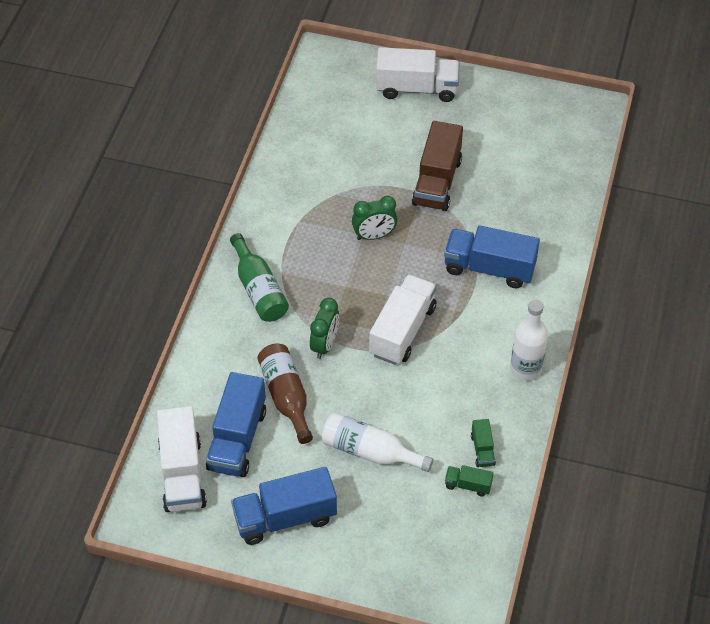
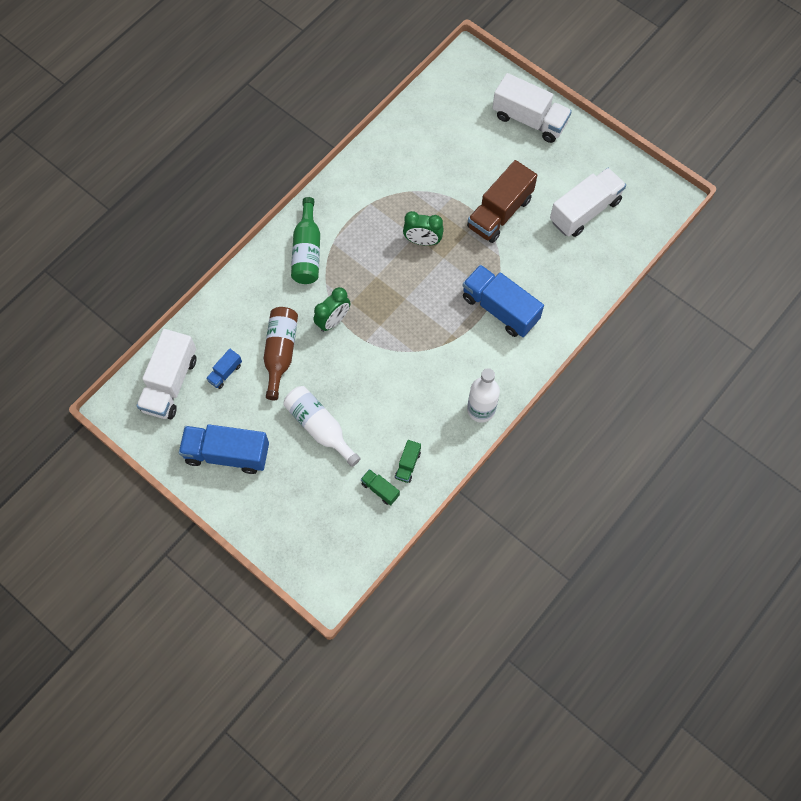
camera: 25 degrees right, 15 degrees up
blue truck [206,372,266,477] -> blue truck [206,349,242,389], size x0.47
white truck [369,274,437,365] -> white truck moved to [550,168,626,237]

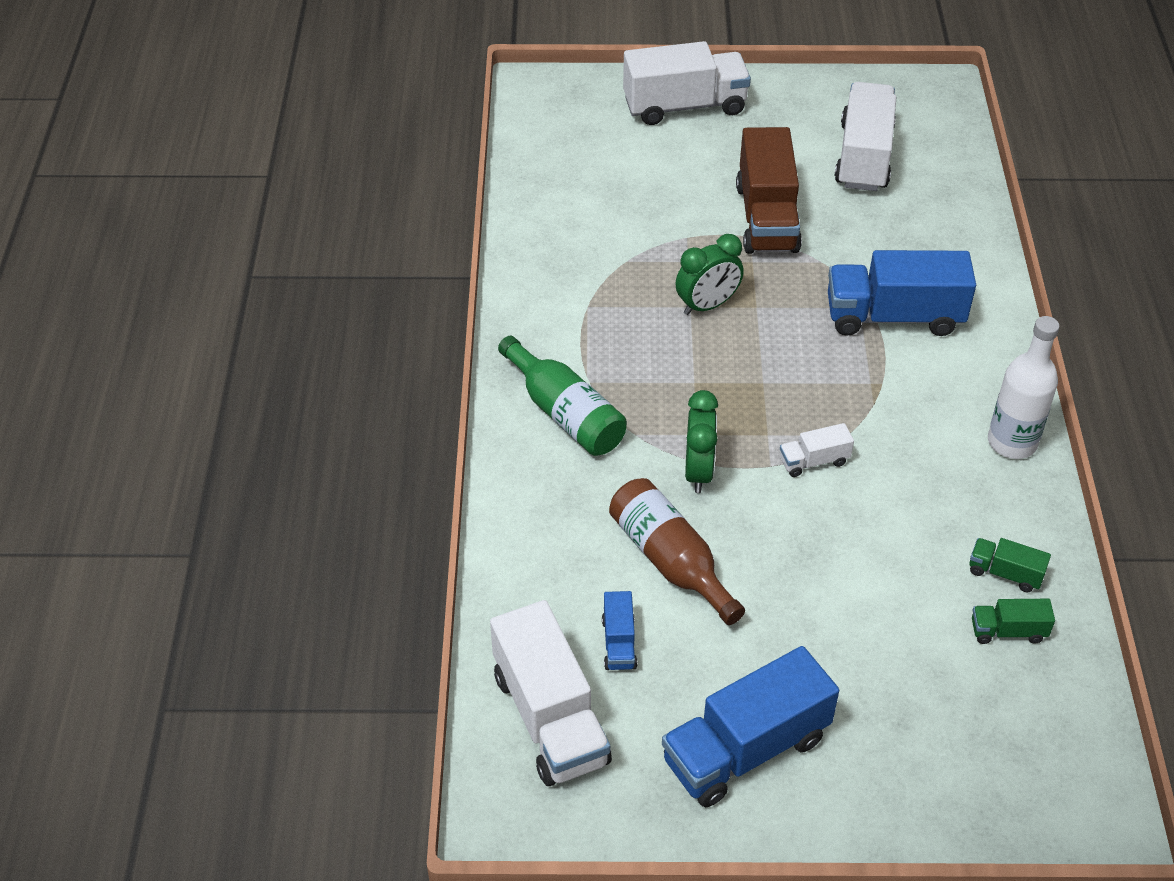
camera: 40 degrees left, 20 degrees down
white bottle [283,386,361,467] -> none
green truck [395,440,421,483] -> green truck turned 135 degrees clockwise [969,538,1051,592]
none -> white truck [780,423,854,477]

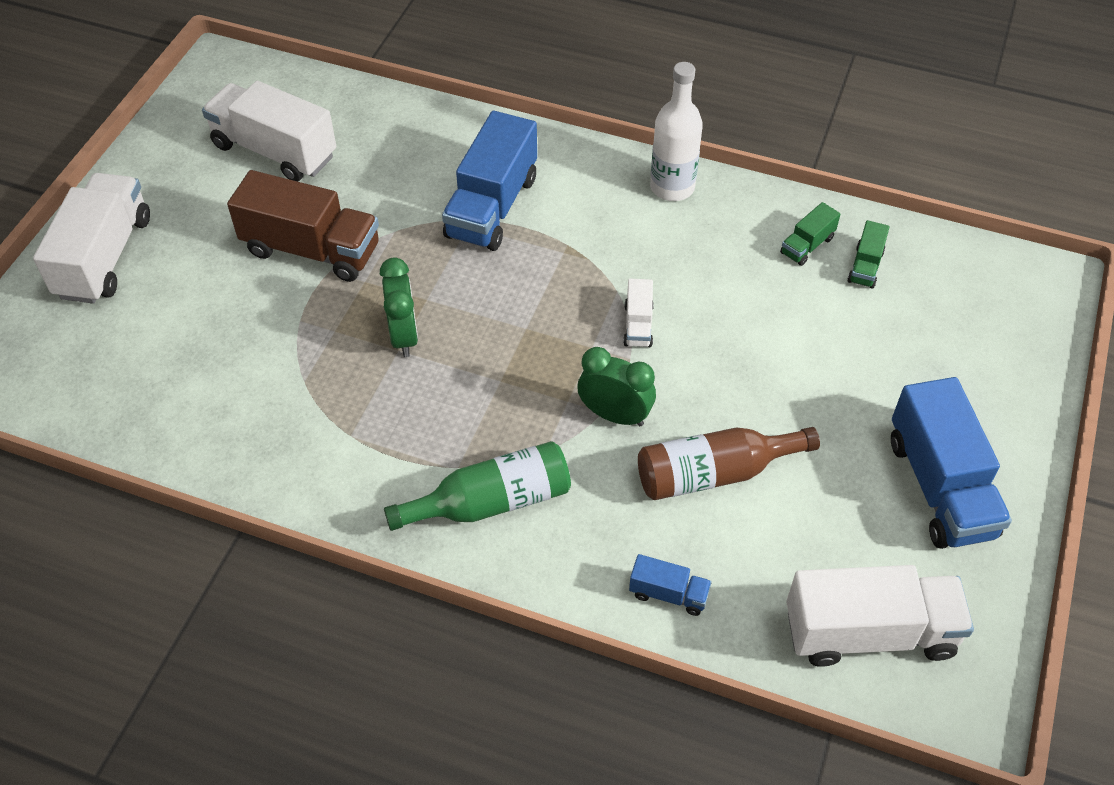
camera: 70 degrees left, 5 degrees up
blue truck [602,591,637,670] -> blue truck moved to [629,554,712,616]

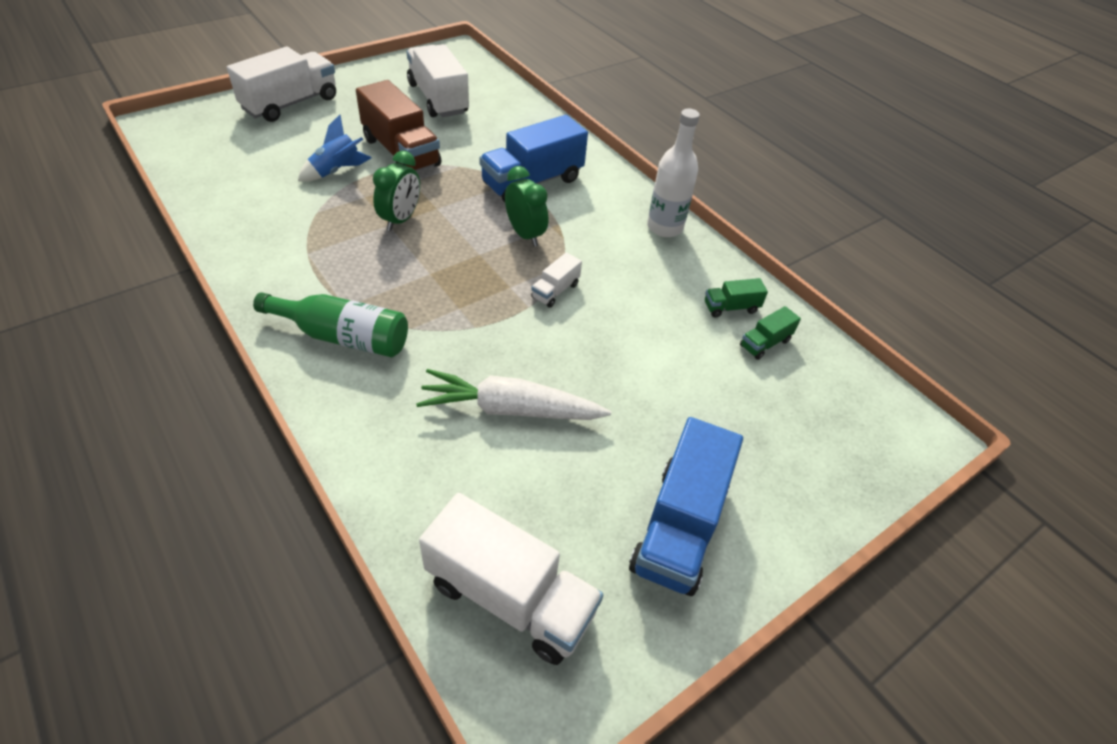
camera: 30 degrees right, 5 degrees down
green clock [577,347,656,426] -> green clock moved to [505,166,548,246]
blue truck [629,554,712,616] -> none
brown bottle [638,427,820,500] -> white carrot [416,369,611,420]
none -> blue rocket [298,115,372,182]

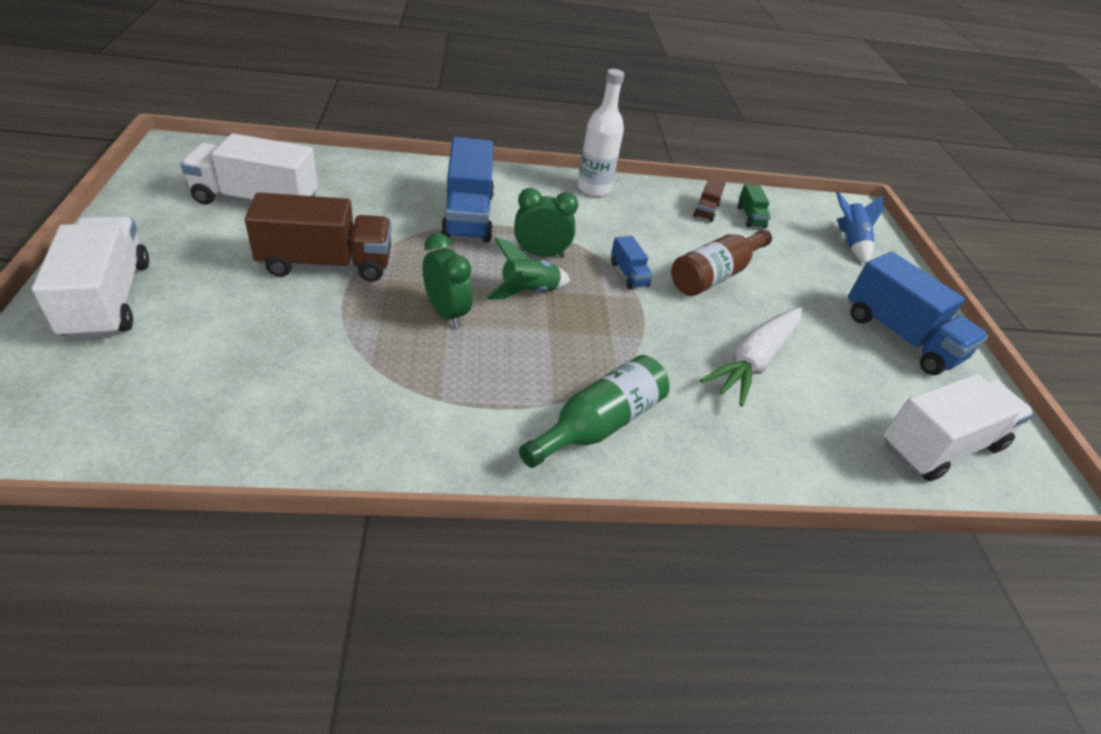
camera: 60 degrees left, 5 degrees down
blue rocket [298,115,372,182] -> blue rocket moved to [836,191,884,264]
white truck [531,252,582,308] -> blue truck [611,236,653,289]
green truck [705,278,768,317] -> brown truck [693,178,726,222]
none -> green rocket [486,237,571,300]
none -> brown bottle [671,229,772,296]

